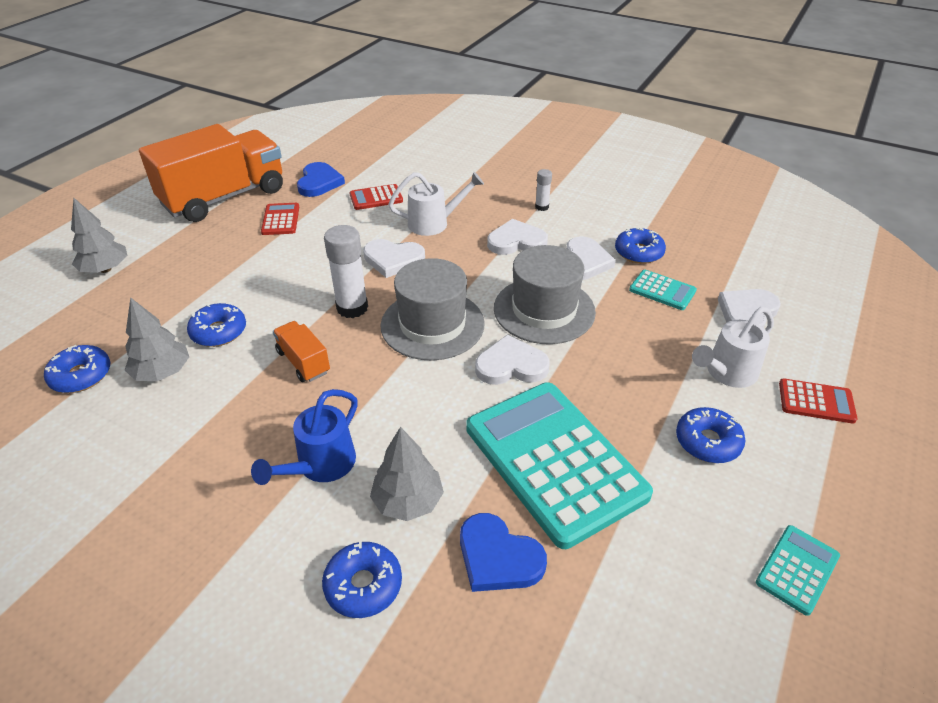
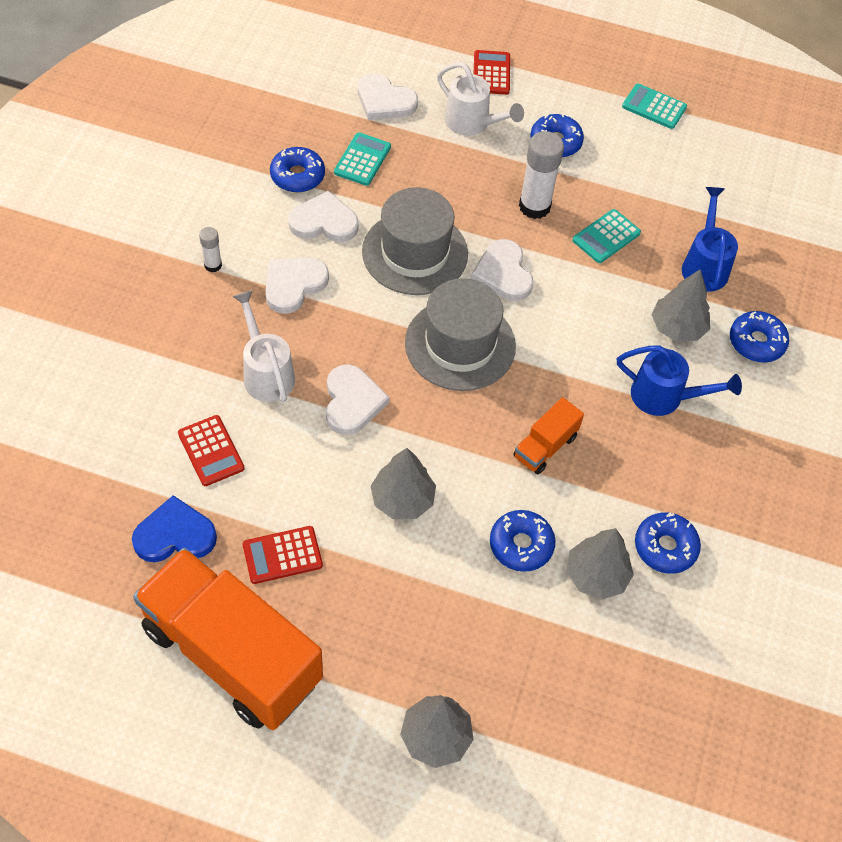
camera: 105 degrees left, 15 degrees up
blue donut [44,345,111,393] -> blue donut moved to [635,512,701,574]
white glue stick [324,225,368,318] -> white glue stick moved to [519,131,564,219]
blue heart [460,513,547,592] -> blue watering can [682,187,738,291]
turquoise calculator [466,382,653,549] -> turquoise calculator [572,209,641,263], size x0.43
white heart [487,219,548,255] -> white heart turned 60 degrees clockwise [265,257,329,314]
none -> grey tree [370,448,436,519]

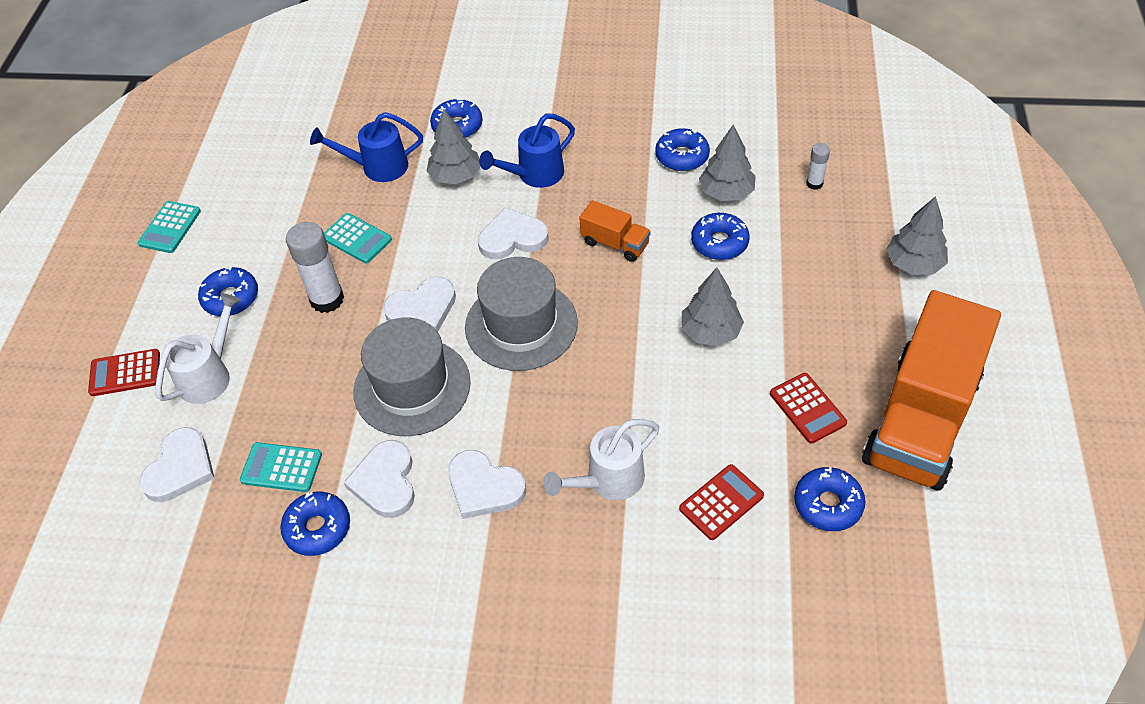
camera: 95 degrees left, 5 degrees down
blue heart [132,495,217,562] -> blue donut [794,467,865,531]
white glue stick [199,227,222,272] -> white glue stick moved to [806,143,830,190]
white heart [326,364,389,435] -> white heart moved to [478,208,549,259]
blue watering can [617,345,742,416] -> blue watering can turned 135 degrees counterclockwise [479,114,575,188]

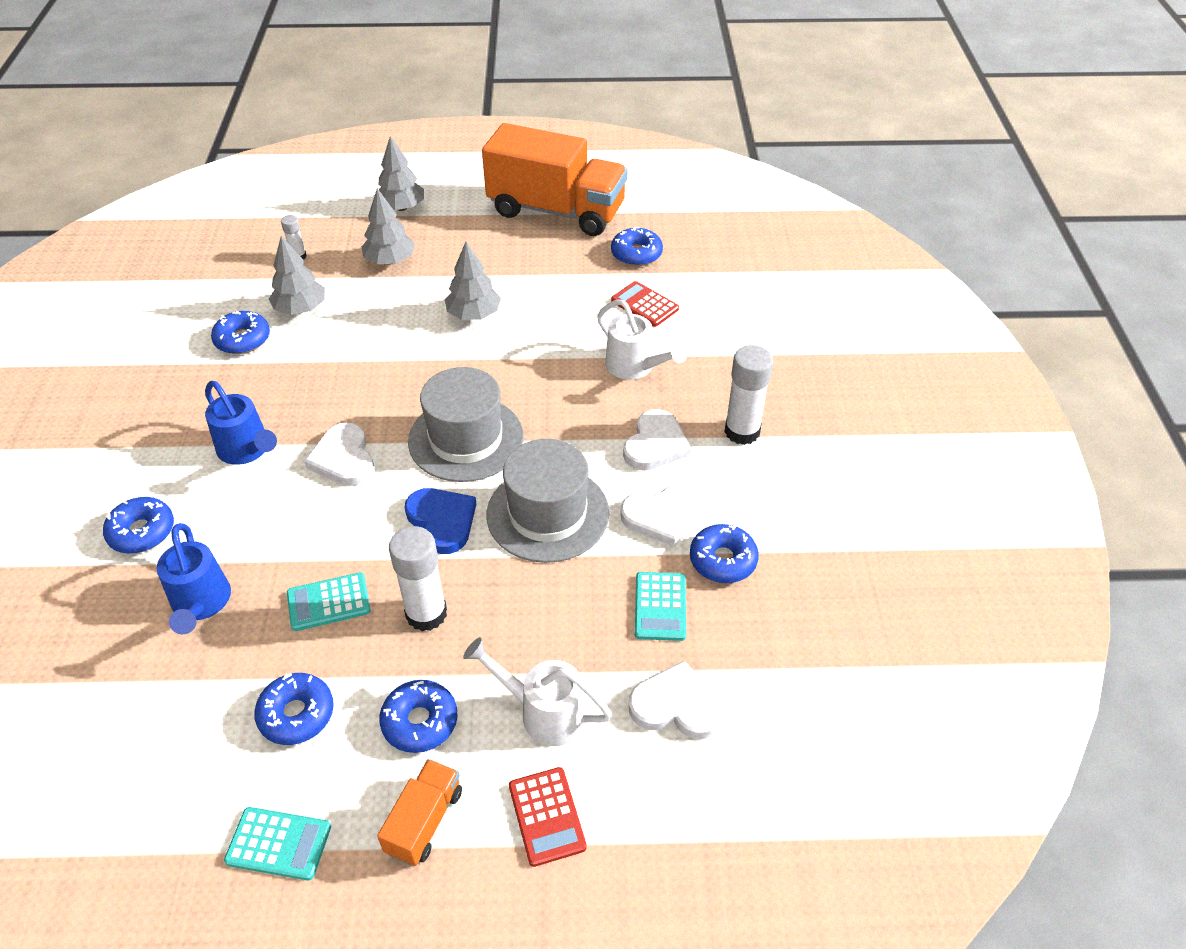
camera: 100 degrees left, 5 degrees down
turquoise calculator [324,213,392,263] -> turquoise calculator turned 135 degrees counterclockwise [287,572,370,631]
white heart [383,277,456,332] -> blue heart [404,488,476,554]
grey tree [427,109,481,184] -> grey tree moved to [362,188,415,265]
orange truck [579,200,651,262] -> orange truck moved to [377,759,462,866]
blue donut [691,213,750,260] -> blue donut moved to [254,673,334,745]
red calculator [770,373,847,444] -> none
none -> white glue stick [724,345,773,445]

